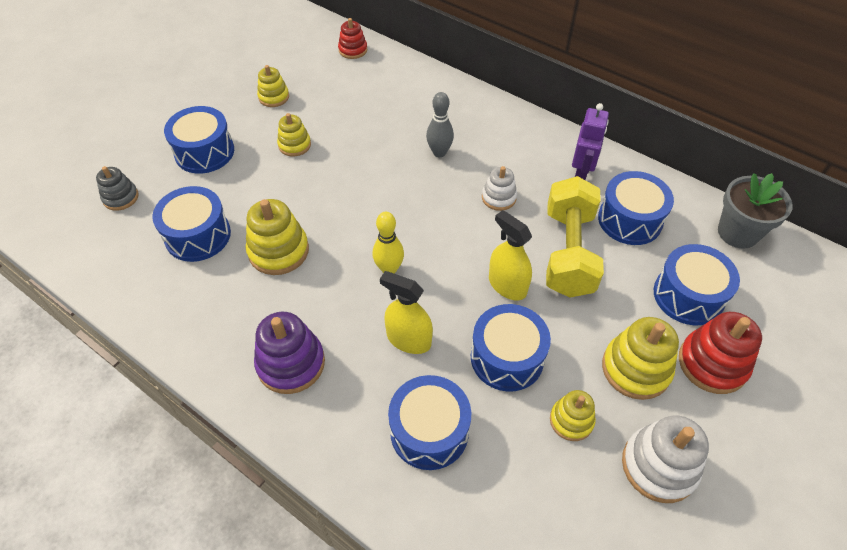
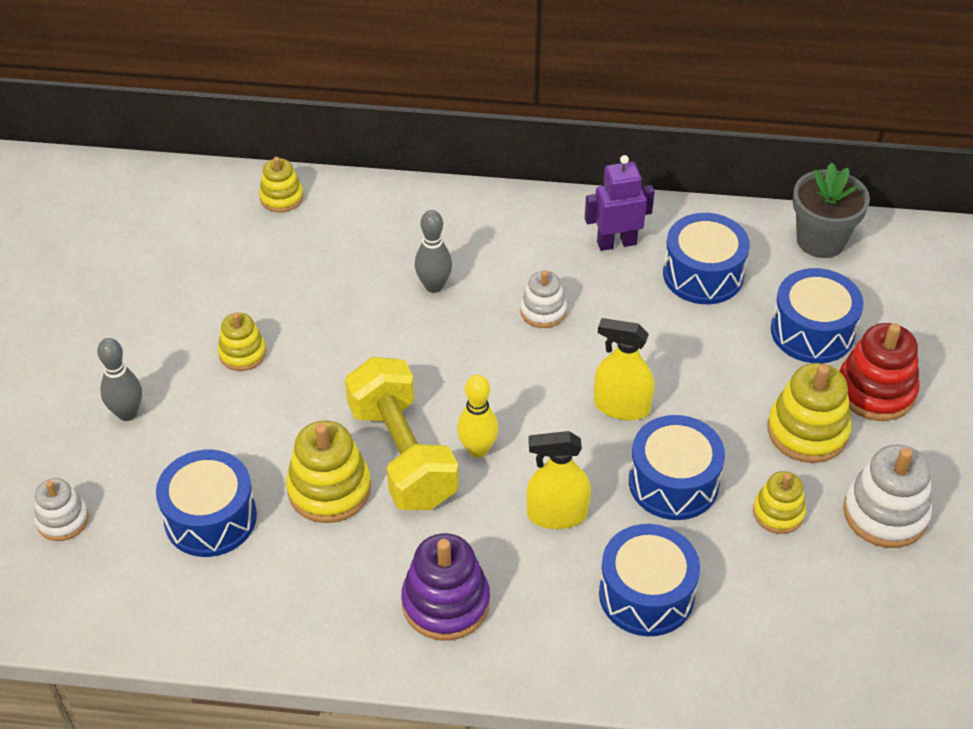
camera: 30 degrees left, 5 degrees down
grey stacking toy [96,166,138,211] -> white stacking toy [34,478,89,541]
blue drum [164,106,234,174] -> grey bowling pin [97,338,142,421]
yellow stacking toy [257,65,289,107] -> yellow stacking toy moved to [259,157,303,213]
red stacking toy [338,18,367,59] -> none
yellow dumbbell [546,176,604,298] -> yellow dumbbell moved to [345,357,459,510]
purple robot [572,103,609,180] -> purple robot turned 90 degrees counterclockwise [585,155,655,251]

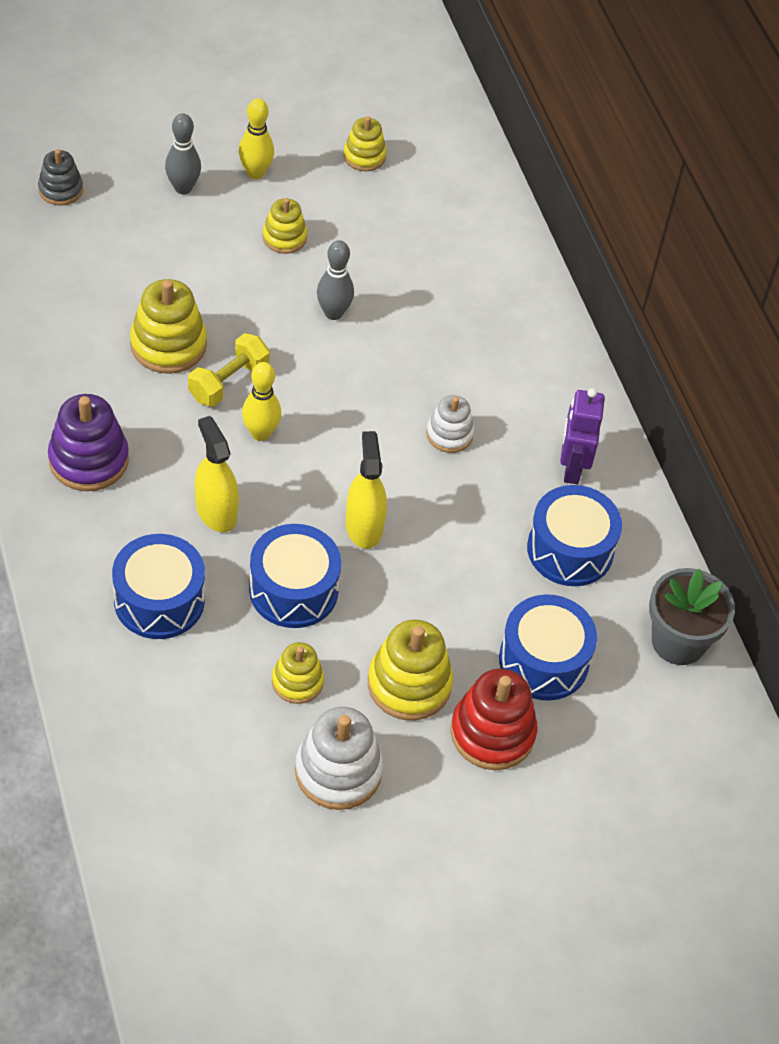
camera: 60 degrees right, 5 degrees up
white stacking toy [34,478,89,541] -> grey stacking toy [38,149,83,206]
blue drum [156,450,257,557] -> none
yellow stacking toy [259,157,303,213] -> yellow stacking toy moved to [343,116,387,171]
yellow dumbbell [345,357,459,510] -> yellow dumbbell [188,333,270,407], size x0.58
grey bowling pin [415,210,452,293] -> grey bowling pin moved to [317,240,354,320]
purple robot [585,155,655,251] -> purple robot turned 135 degrees counterclockwise [560,388,605,484]
none -> yellow bowling pin [239,98,274,179]

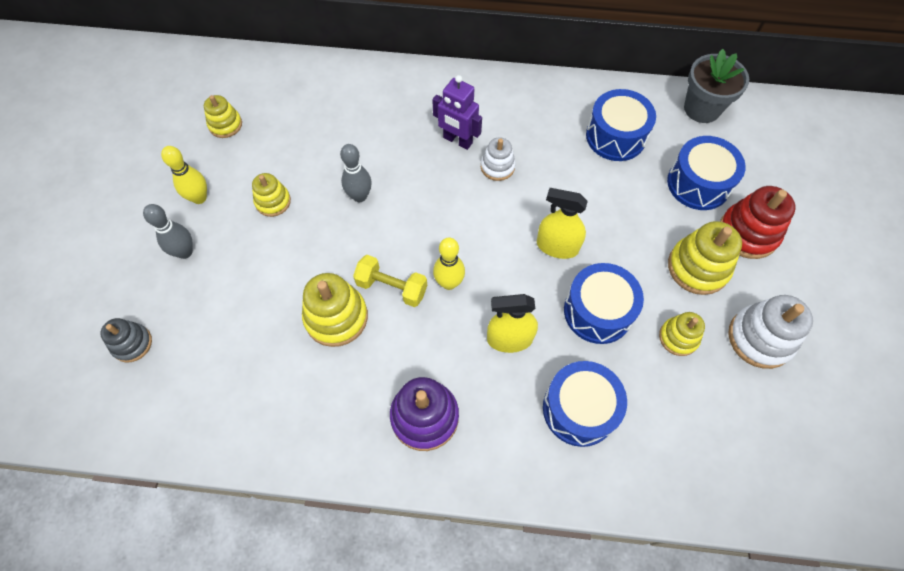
camera: 60 degrees left, 10 degrees up
yellow dumbbell [188,333,270,407] -> yellow dumbbell turned 45 degrees counterclockwise [353,255,427,307]
purple robot [560,388,605,484] -> purple robot moved to [432,75,482,150]

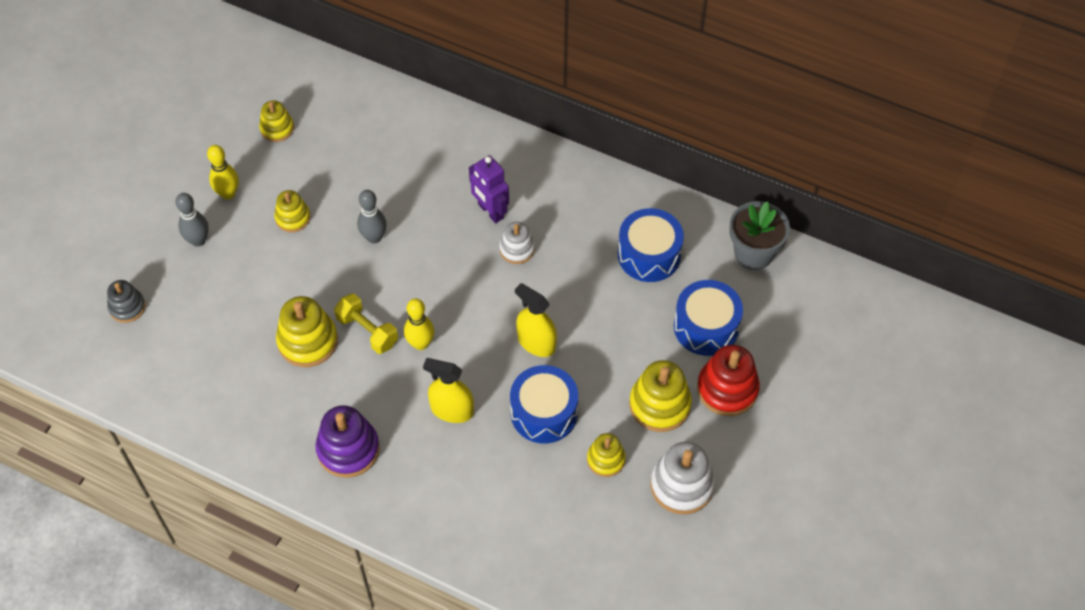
camera: 20 degrees right, 5 degrees down
blue drum [543,361,627,447] -> none

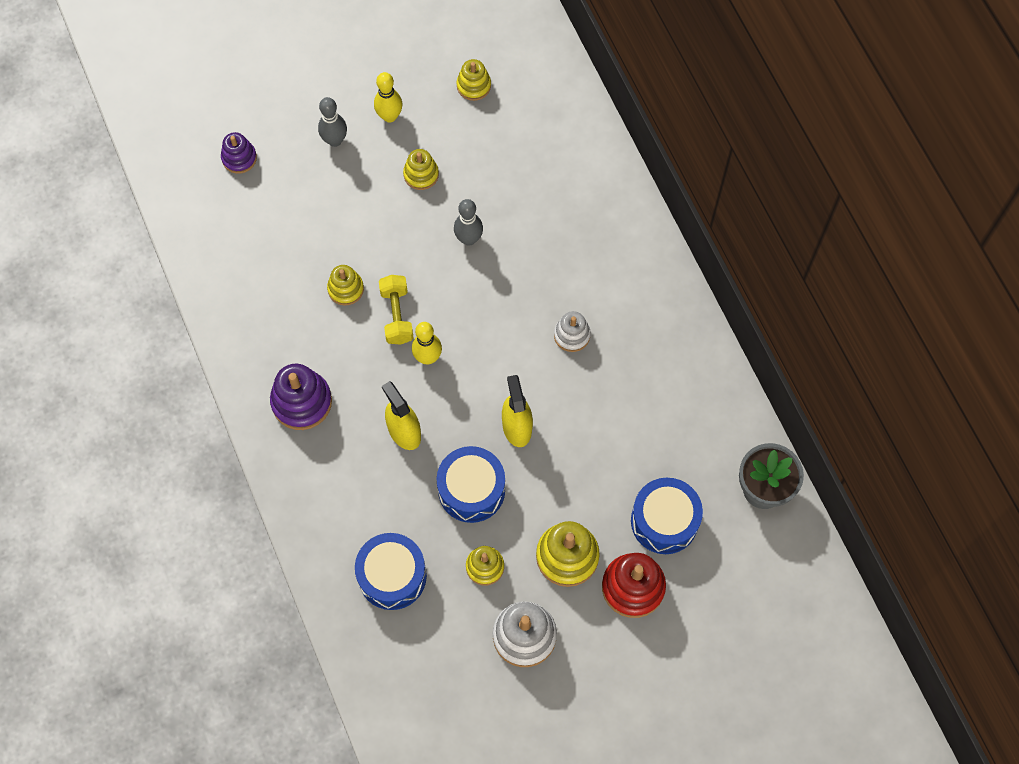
camera: 40 degrees right, 10 degrees up
grey stacking toy [107,280,146,323] -> purple stacking toy [221,132,257,174]
yellow stacking toy [276,296,338,367] -> yellow stacking toy [327,265,364,306], size x0.61
purple robot [469,155,509,223] -> none
blue drum [618,208,684,282] -> blue drum moved to [355,533,427,610]

